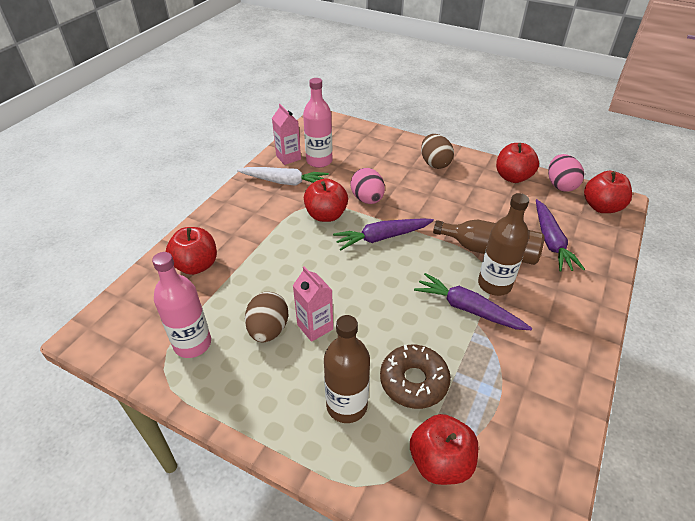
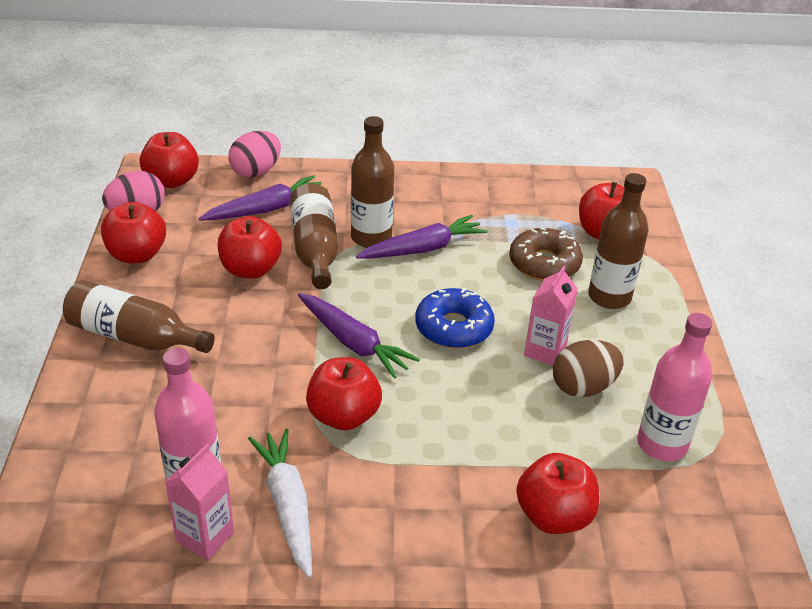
camera: 120 degrees left, 5 degrees down
pink egg [350,168,385,204] -> pink egg moved to [228,131,281,178]
purple carrot [414,273,532,330] -> purple carrot turned 120 degrees counterclockwise [356,215,487,258]
brown egg [421,134,454,169] -> brown bottle [63,280,215,353]
none -> red apple [218,216,282,279]
none -> blue donut [415,288,495,349]

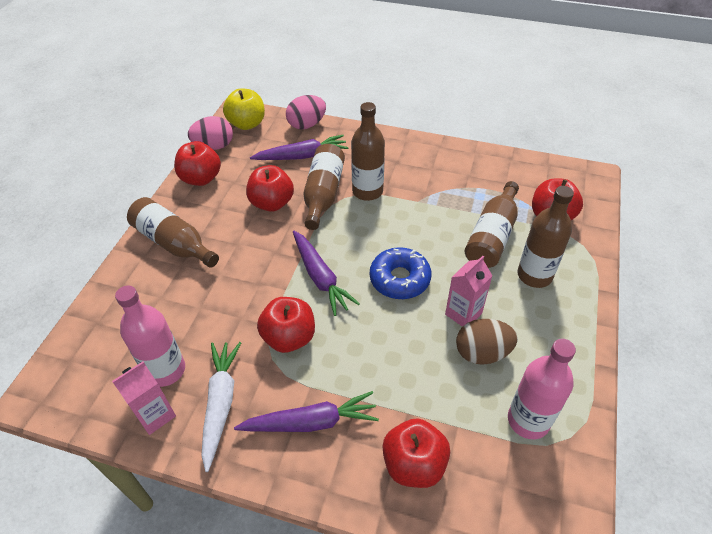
camera: 20 degrees right, 10 degrees up
red apple [139,132,199,188] -> yellow apple [223,89,265,130]
purple carrot [356,215,487,258] -> purple carrot moved to [234,391,379,432]
brown donut [509,227,583,281] -> brown bottle [465,181,519,268]

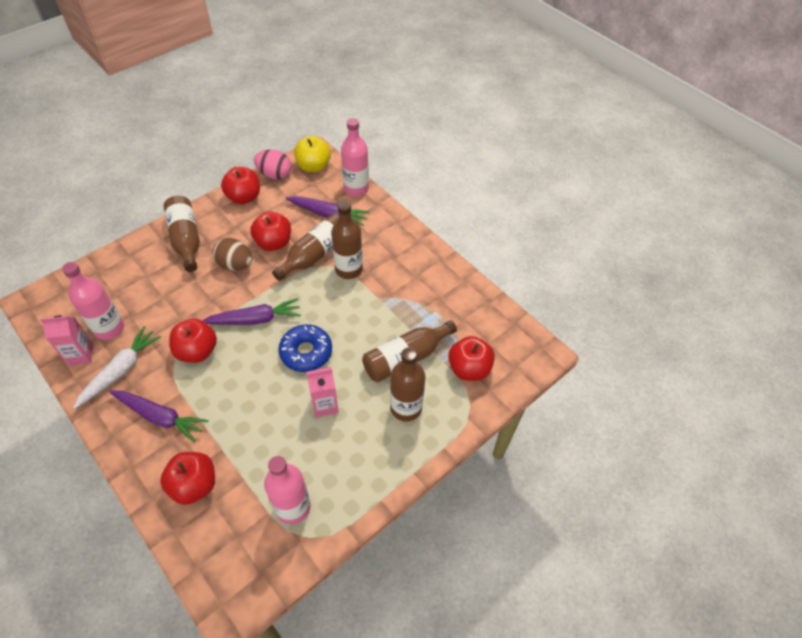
camera: 30 degrees right, 5 degrees up
pink egg [286,95,326,130] -> pink bottle [341,118,369,196]
purple carrot [293,231,360,316] -> purple carrot turned 105 degrees counterclockwise [202,298,301,325]
brown egg [456,319,518,365] -> brown egg moved to [212,238,252,271]

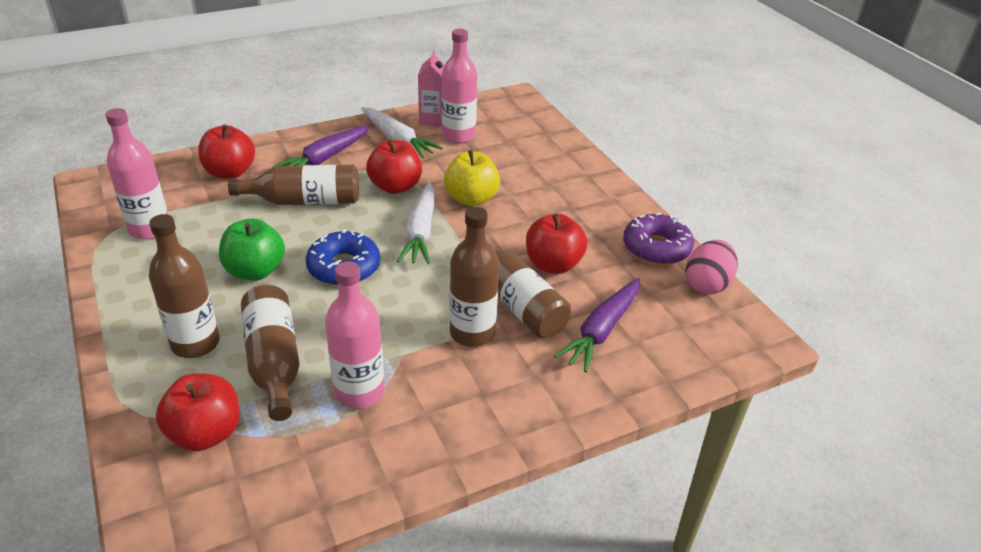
camera: 105 degrees right, 15 degrees down
brown bottle [163,196,200,272] -> brown bottle moved to [228,165,359,205]
purple carrot [202,298,301,325] -> white carrot [397,183,434,264]
brown egg [212,238,252,271] -> none
red apple [221,167,260,204] -> purple donut [623,212,694,265]
yellow apple [294,136,331,172] -> yellow apple moved to [444,150,500,206]
pink carton [306,367,338,418] -> green apple [219,218,285,280]
pink bottle [341,118,369,196] -> pink bottle moved to [325,261,384,409]

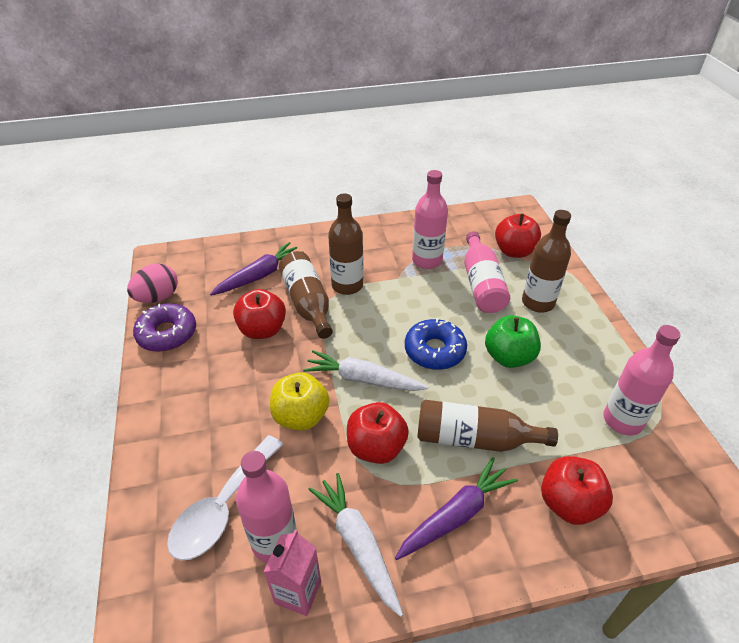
camera: 165 degrees left, 5 degrees up
brown bottle [241,285,300,421] -> pink bottle [464,231,510,313]
white carrot [397,183,434,264] -> white carrot turned 90 degrees counterclockwise [303,350,428,391]
none -> white spoon [167,435,283,561]

